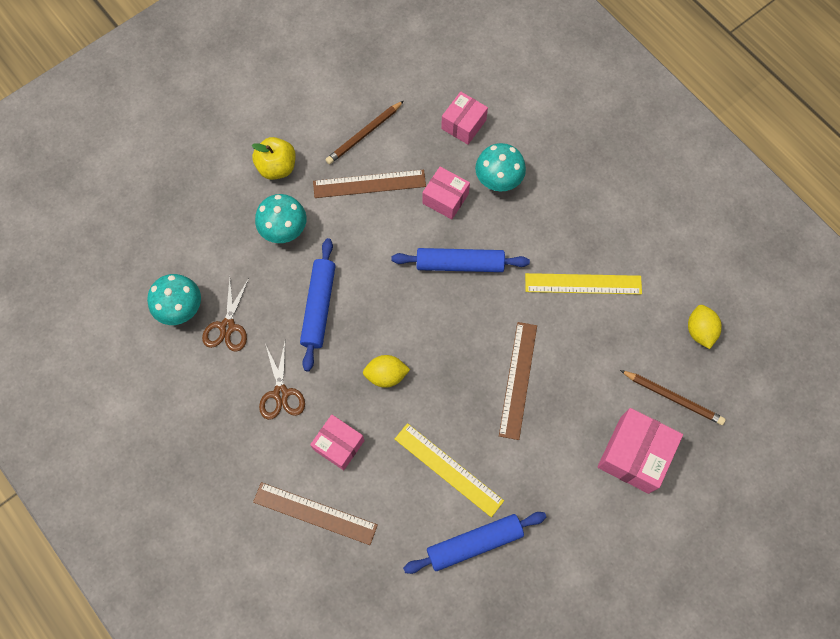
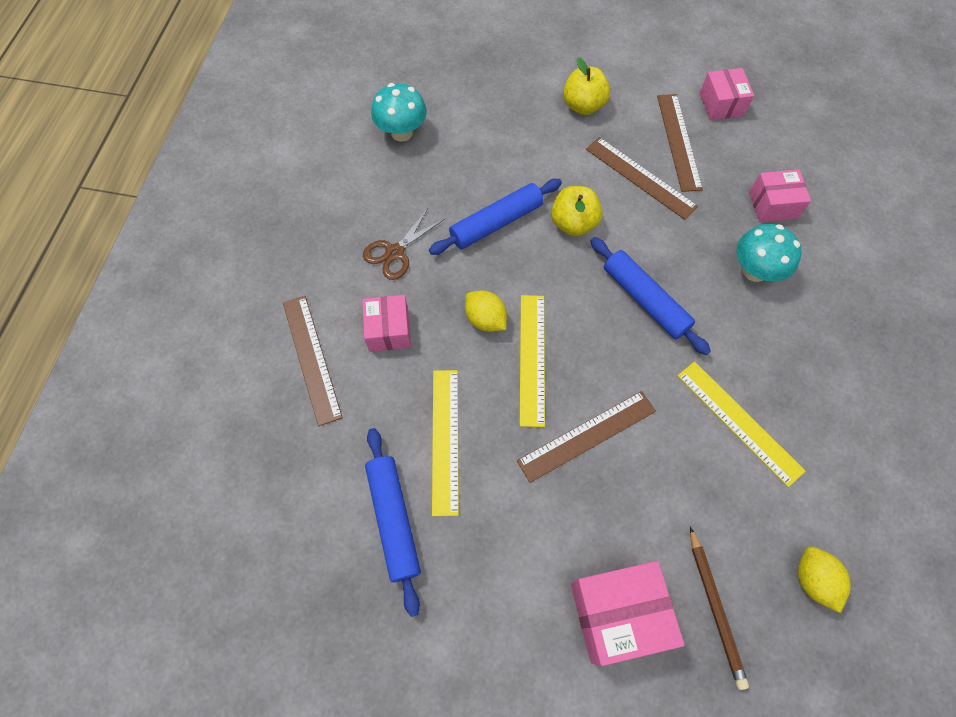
camera: 50 degrees right, 5 degrees down
brown scissors [202,277,249,352] -> none
turquoise mushroom [255,194,306,243] -> none
brown pencil [326,101,404,165] -> brown ruler [657,94,703,192]
blue rolling pin [403,512,546,574] -> blue rolling pin turned 45 degrees clockwise [365,428,421,617]
pink box [423,167,470,220] -> pink box moved to [700,68,754,120]
yellow lemon [688,305,722,349] -> yellow lemon turned 60 degrees counterclockwise [798,547,851,613]
none -> yellow ruler [520,295,545,427]
none -> yellow apple [551,186,603,236]

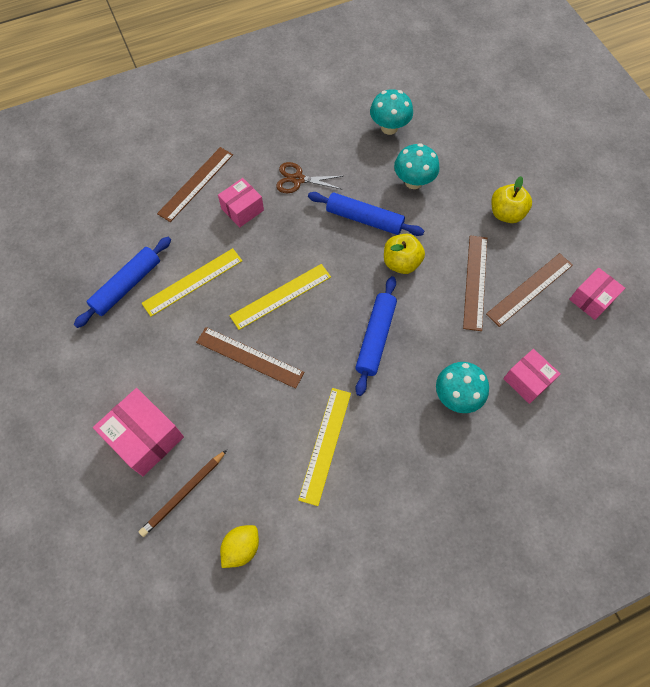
camera: 55 degrees right, 0 degrees up
yellow lemon [465,290,507,332] -> none
none -> turquoise mushroom [394,143,440,189]

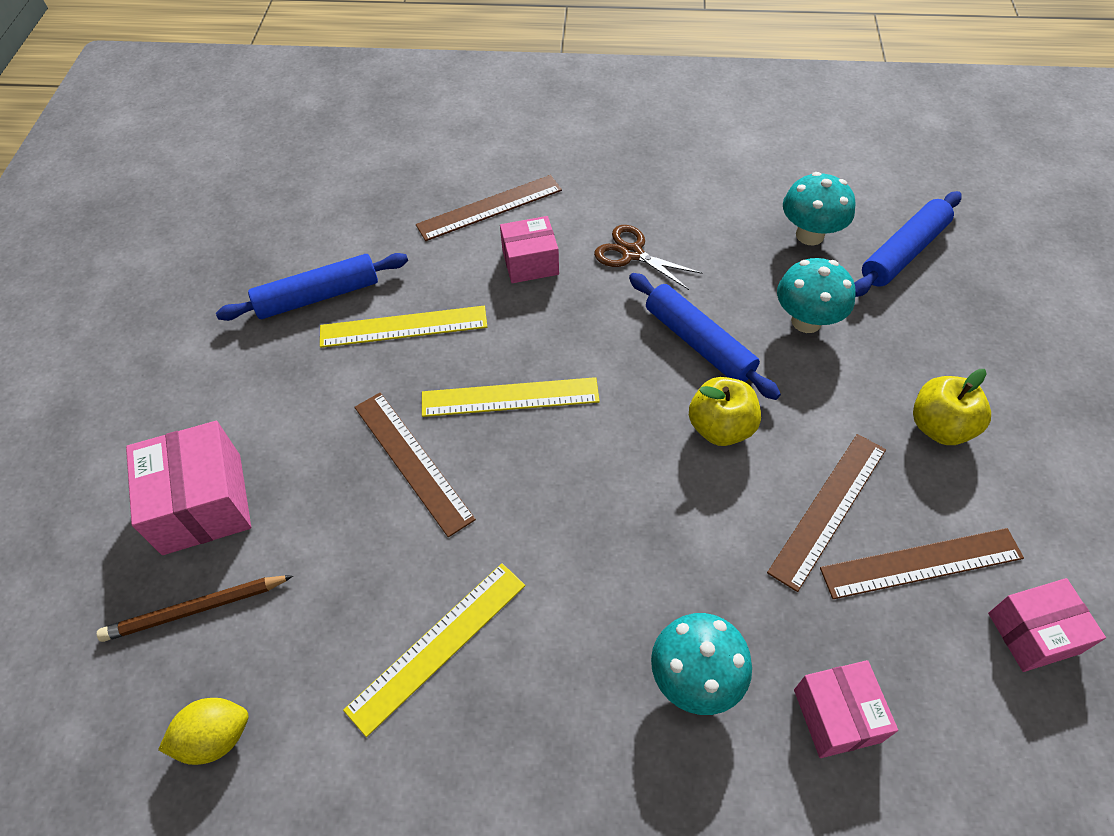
camera: 30 degrees right, 10 degrees down
blue rolling pin [355,276,397,396] -> blue rolling pin moved to [854,191,962,297]

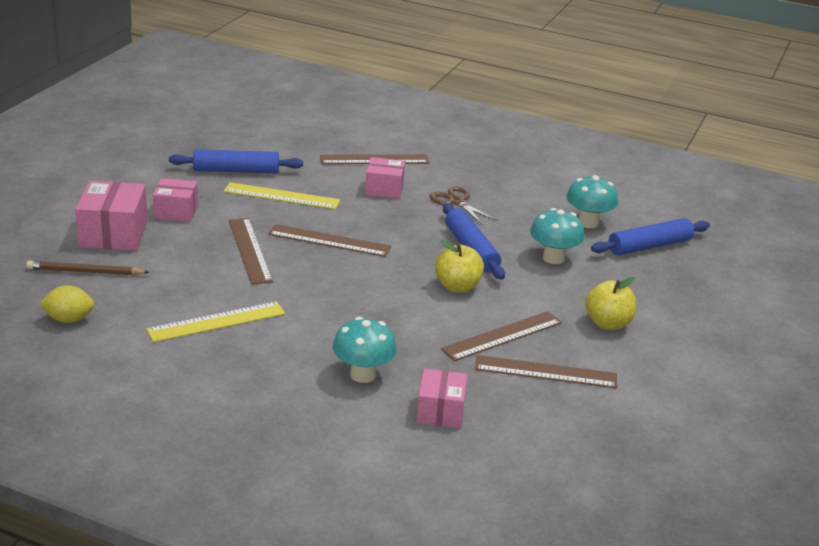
camera: 15 degrees right, 25 degrees down
yellow ruler [422,377,600,417] -> brown ruler [268,224,391,257]
pink box [988,578,1106,672] -> pink box moved to [153,178,198,222]

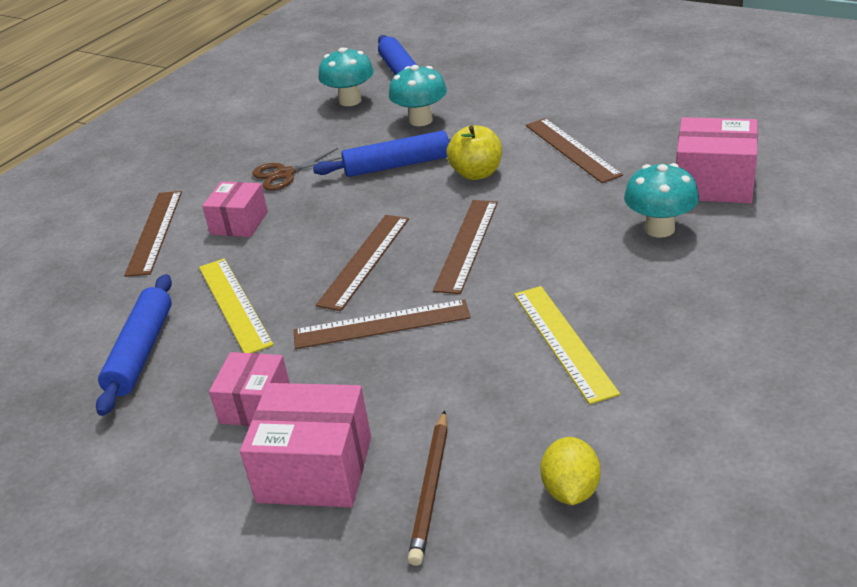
camera: 75 degrees left, 5 degrees up
yellow ruler [224,182,340,209] -> yellow ruler turned 45 degrees counterclockwise [199,258,274,353]
pink box [417,368,467,428] -> pink box [676,117,758,203], size x1.54
brown ruler [475,355,617,388] -> brown ruler moved to [433,200,498,294]
yellow apple [585,277,636,330] -> none

